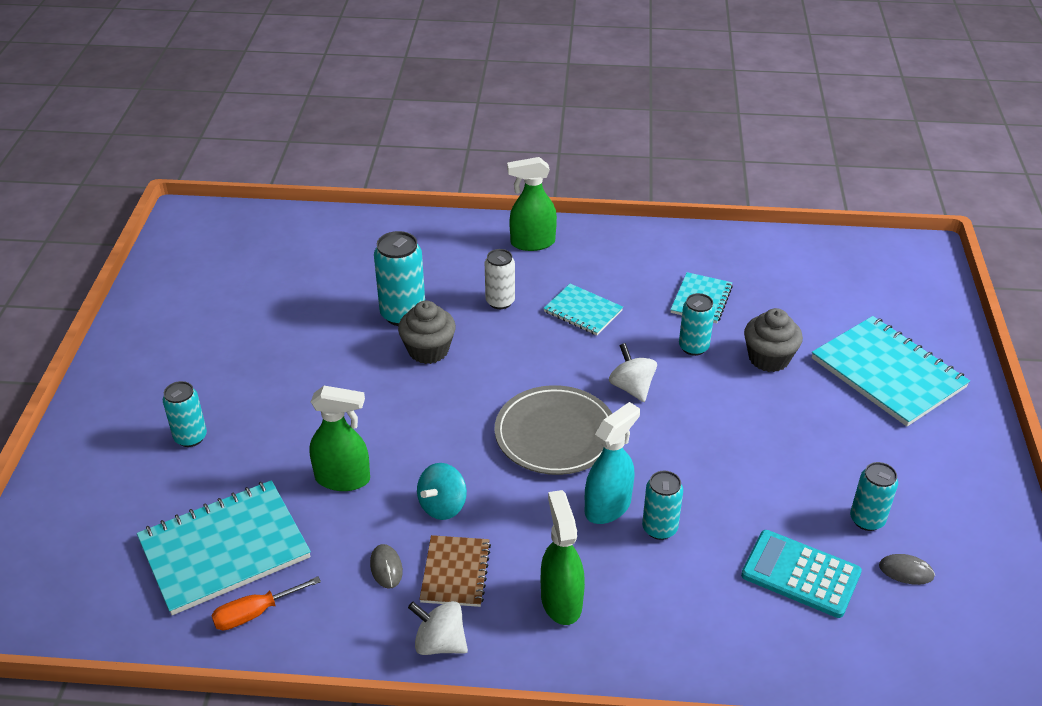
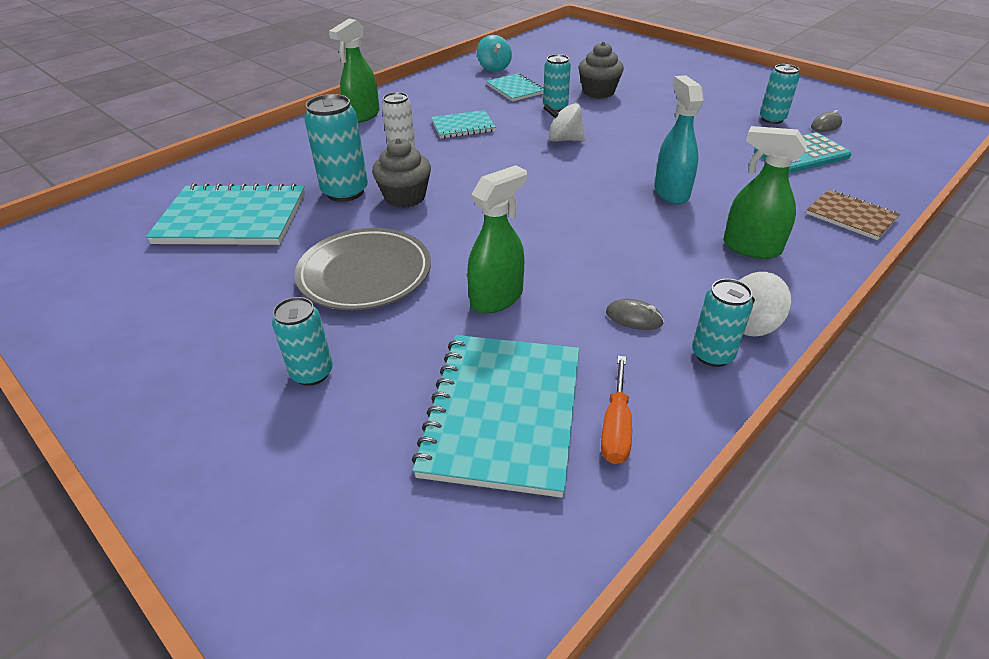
camera: 50 degrees left, 0 degrees up
turquoise spinning top [417,463,467,520] -> turquoise spinning top moved to [477,35,512,72]
brown notebook [419,535,491,607] -> brown notebook moved to [806,189,900,240]
grey plate [494,385,612,475] -> grey plate moved to [295,228,431,310]
turquoise can [642,471,683,540] -> turquoise can moved to [692,279,753,367]
turquoise notebook [812,316,970,426] -> turquoise notebook moved to [146,183,305,245]

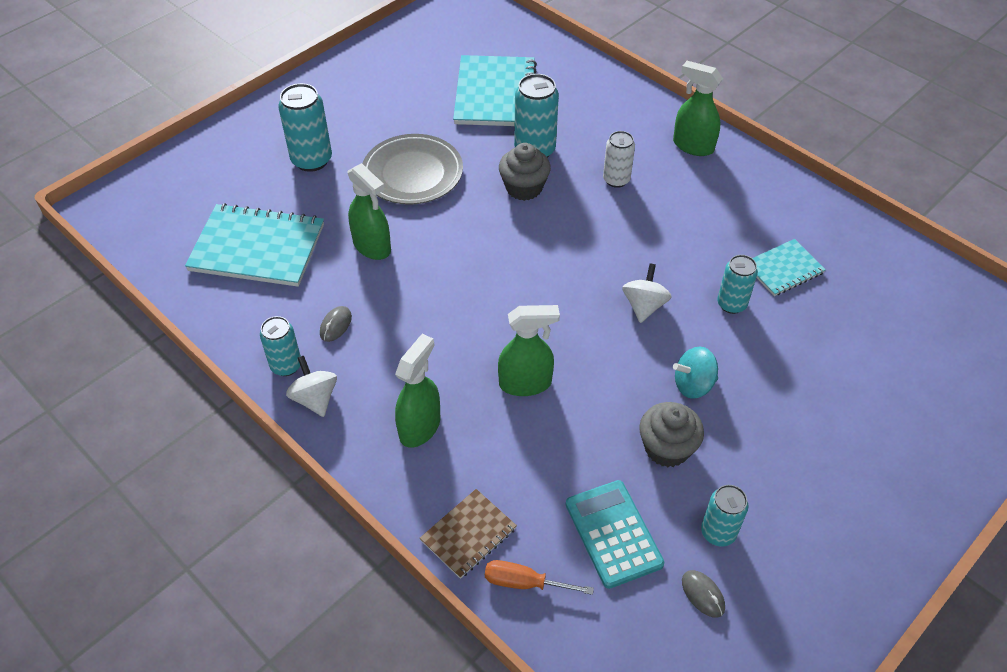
camera: 90 degrees right, 10 degrees up
turquoise can [272,297,333,386] -> turquoise can [278,83,332,172], size x1.54
turquoise notebook [431,110,496,138] -> none
turquoise spinning top [477,35,512,72] -> turquoise spinning top moved to [673,347,718,399]
grey cupcake [578,42,624,98] -> grey cupcake moved to [639,402,704,467]
orange screwdriver [601,356,632,464] -> orange screwdriver moved to [485,560,594,595]
turquoise spray bottle [654,75,704,204] -> green spray bottle [498,305,560,396]

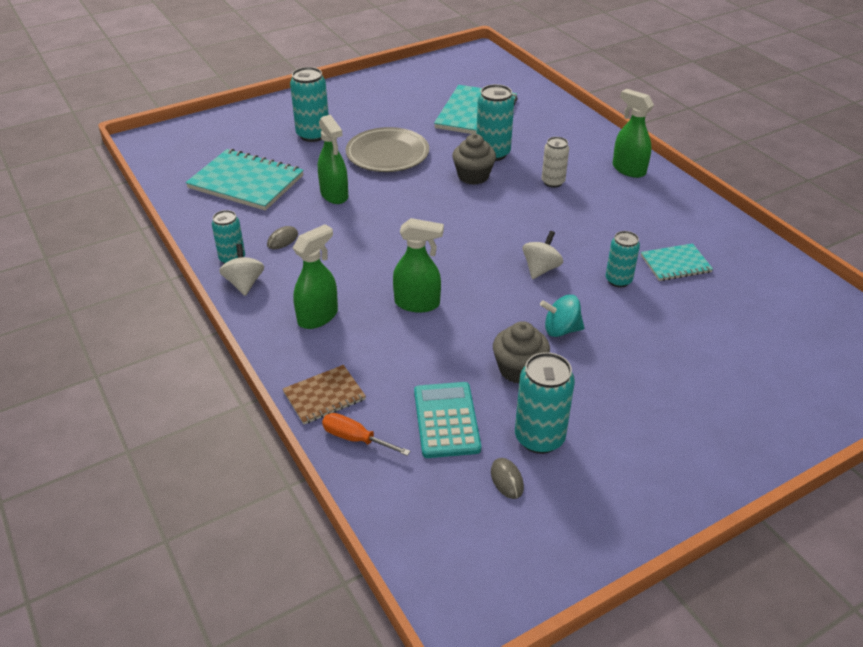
camera: 15 degrees right, 10 degrees down
turquoise can [701,485,749,546] -> turquoise can [515,352,575,454], size x1.54

